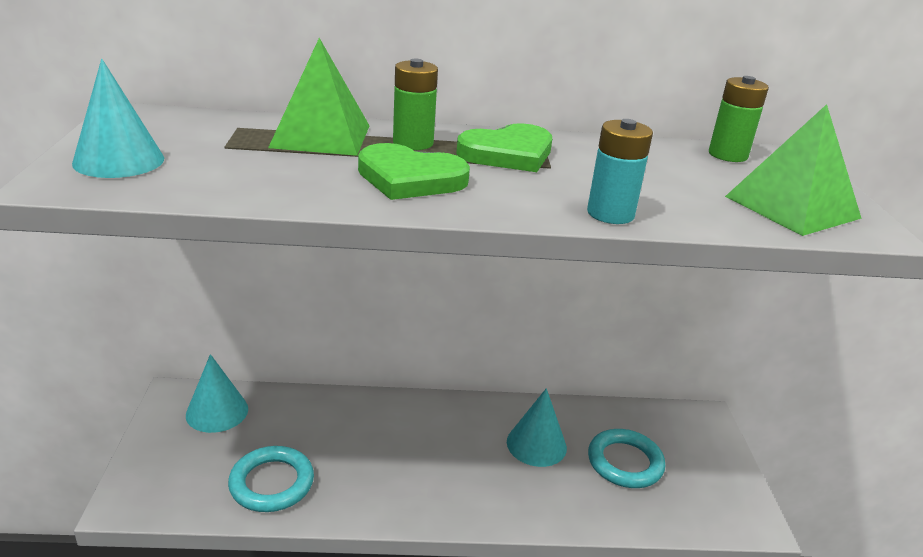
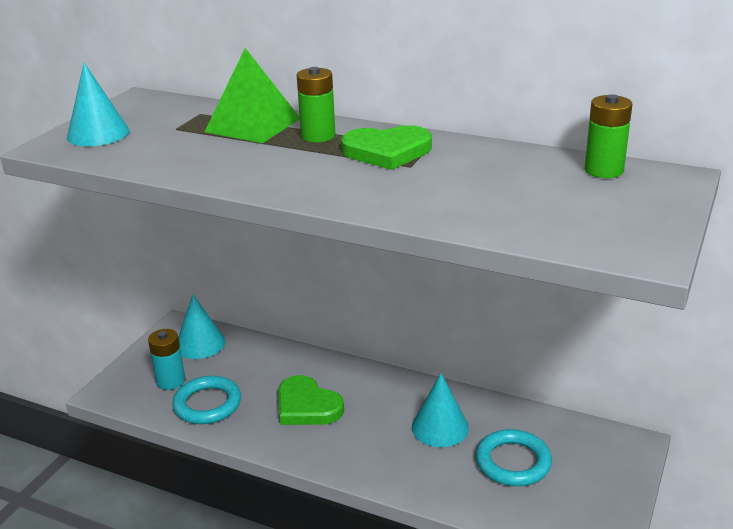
camera: 30 degrees right, 0 degrees up
green heart [358,143,470,200] -> green heart moved to [278,375,344,425]
turquoise battery [587,119,653,224] -> turquoise battery moved to [148,329,186,390]
green pyramid [725,104,862,236] -> none

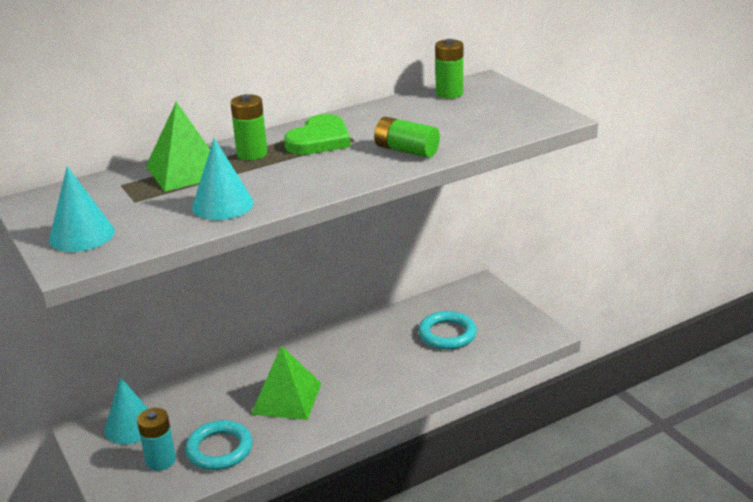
camera: 55 degrees left, 0 degrees up
green heart [278,375,344,425] -> green pyramid [251,346,321,420]
turquoise cone [412,373,469,447] -> turquoise cone moved to [192,138,254,220]
none -> green battery [374,117,440,158]

